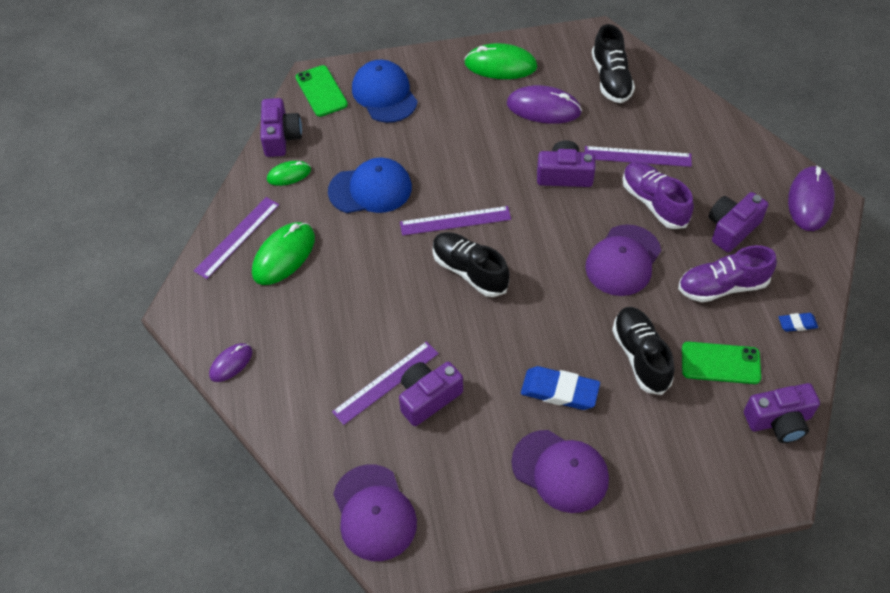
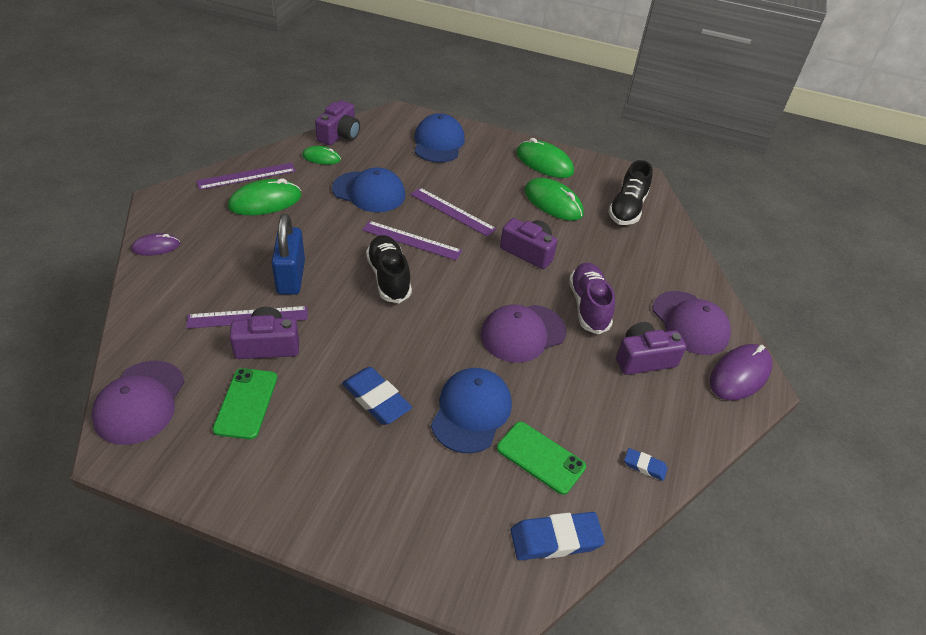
camera: 25 degrees right, 10 degrees down
green phone [296,65,348,117] -> green phone moved to [213,368,277,439]
purple mouse [507,85,582,124] -> green mouse [524,178,583,221]
purple cap [511,430,609,513] -> purple cap moved to [653,291,731,355]
purple ruler [585,146,692,167] -> purple ruler moved to [410,188,497,237]
black shoe [612,307,674,395] -> blue cap [431,368,512,453]
purple shoe [678,245,777,302] -> none
purple camera [744,383,820,443] -> blue eraser [510,512,605,561]
none -> blue padlock [271,214,305,295]

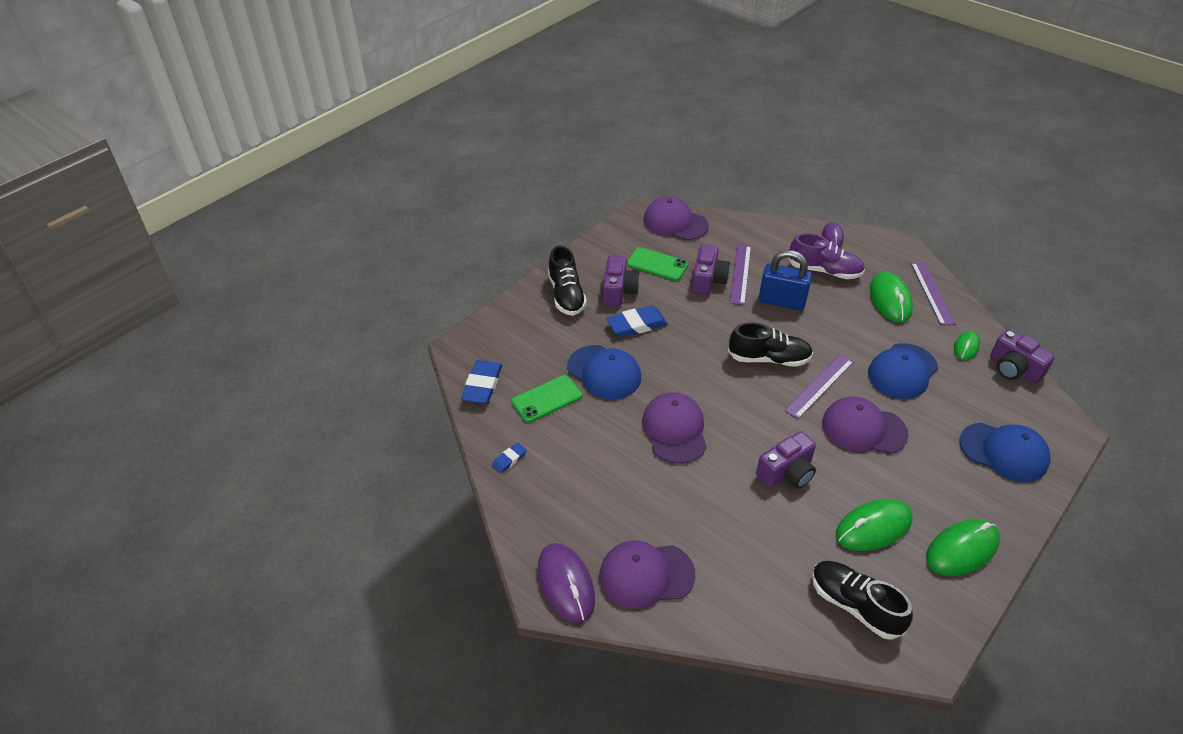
camera: 115 degrees right, 0 degrees up
purple ruler [410,188,497,237] -> purple cap [822,396,909,454]
purple shoe [569,262,615,334] -> purple shoe moved to [788,233,865,279]
purple camera [616,322,686,375] -> purple camera moved to [603,255,640,306]
none -> black shoe [548,246,587,316]

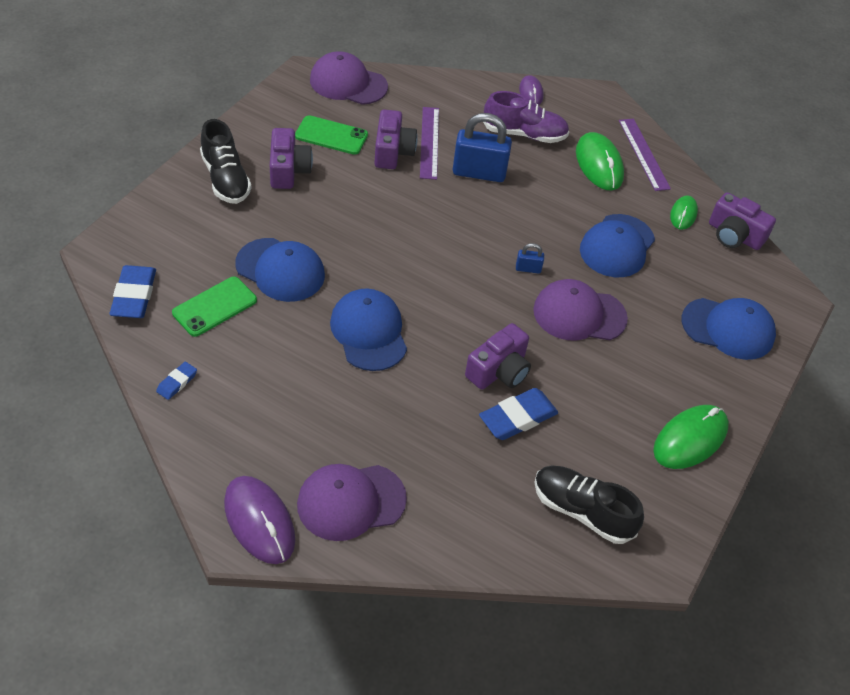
camera: 15 degrees left, 5 degrees up
blue eraser [606,305,668,337] -> blue eraser moved to [479,388,558,440]
purple cap [642,392,707,464] -> blue cap [330,289,407,371]
black shoe [728,322,813,367] -> none
purple ruler [784,354,854,419] -> blue padlock [516,243,544,274]
green mouse [836,499,913,551] -> none

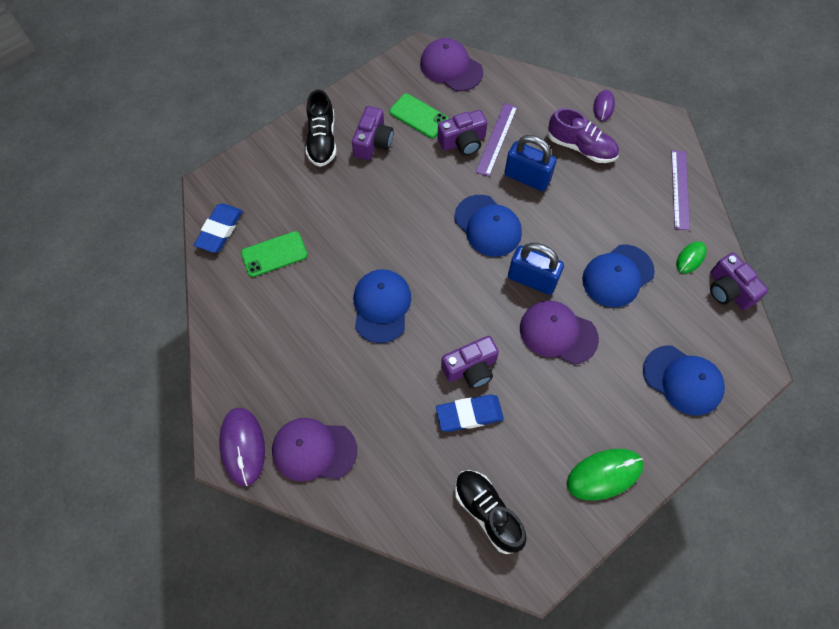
camera: 25 degrees right, 15 degrees up
blue eraser [156,362,197,400] -> none
blue cap [235,238,325,302] -> blue cap moved to [454,195,522,257]
purple camera [374,109,418,169] -> purple camera turned 45 degrees clockwise [437,110,487,156]
blue padlock [516,243,544,274] -> blue padlock [508,243,564,295], size x2.22
green mouse [576,132,624,190] -> none

